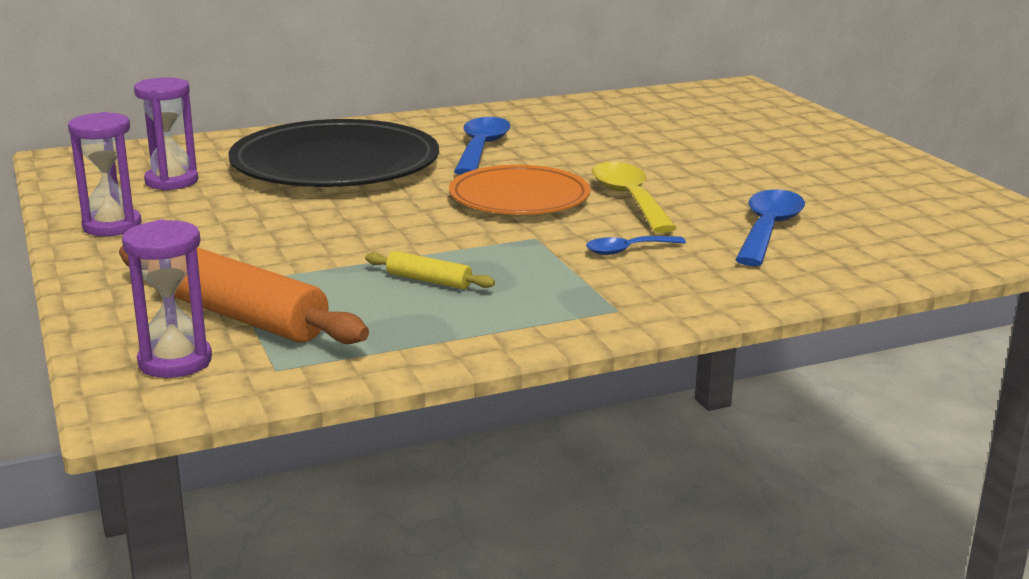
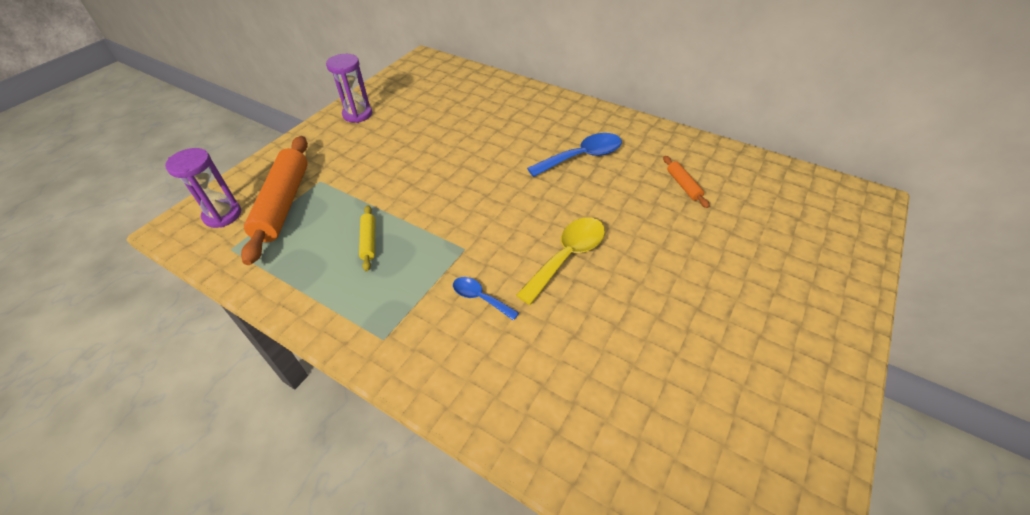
camera: 55 degrees right, 25 degrees up
purple hourglass [134,77,198,191] -> none
black plate [228,119,439,187] -> none
orange plate [449,165,591,215] -> none
blue spoon [735,189,805,266] -> none
none -> orange rolling pin [663,156,709,208]

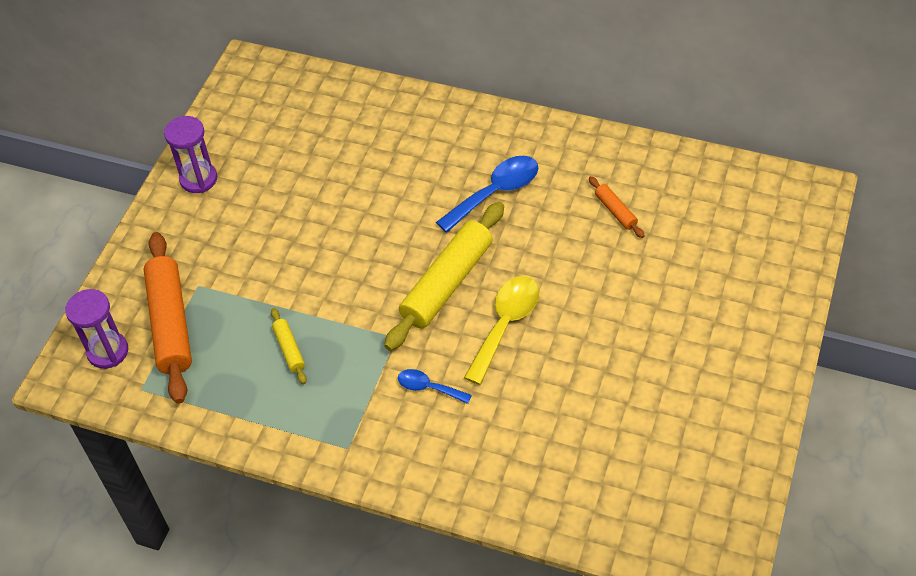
camera: 10 degrees left, 5 degrees up
none -> yellow rolling pin [384,202,504,351]

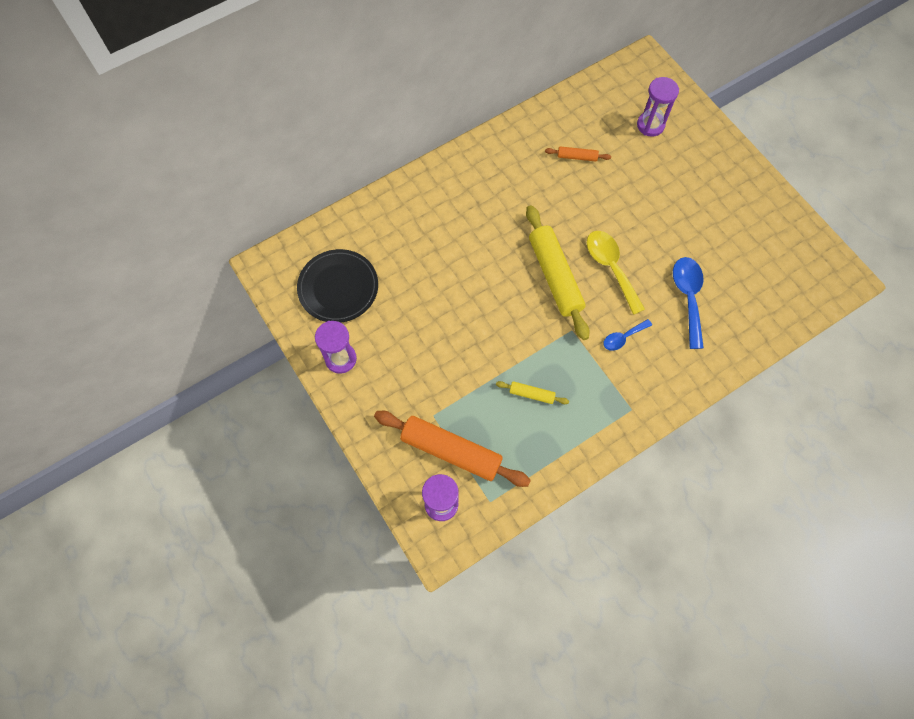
camera: 55 degrees left, 15 degrees up
blue spoon [436,156,538,233] -> blue spoon moved to [673,257,704,349]
none -> black plate [297,249,378,323]
none -> purple hourglass [637,77,679,137]

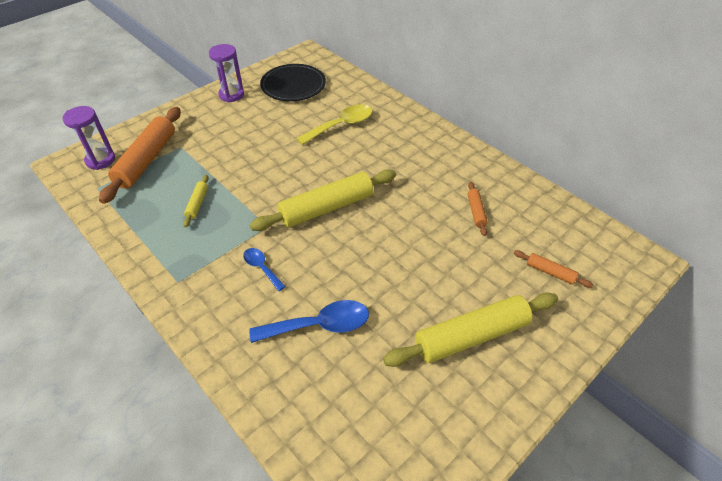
camera: 80 degrees right, 20 degrees down
yellow spoon [587,231,645,315] -> yellow spoon moved to [296,105,372,145]
purple hourglass [637,77,679,137] -> orange rolling pin [514,250,593,288]
none -> yellow rolling pin [383,293,558,367]

